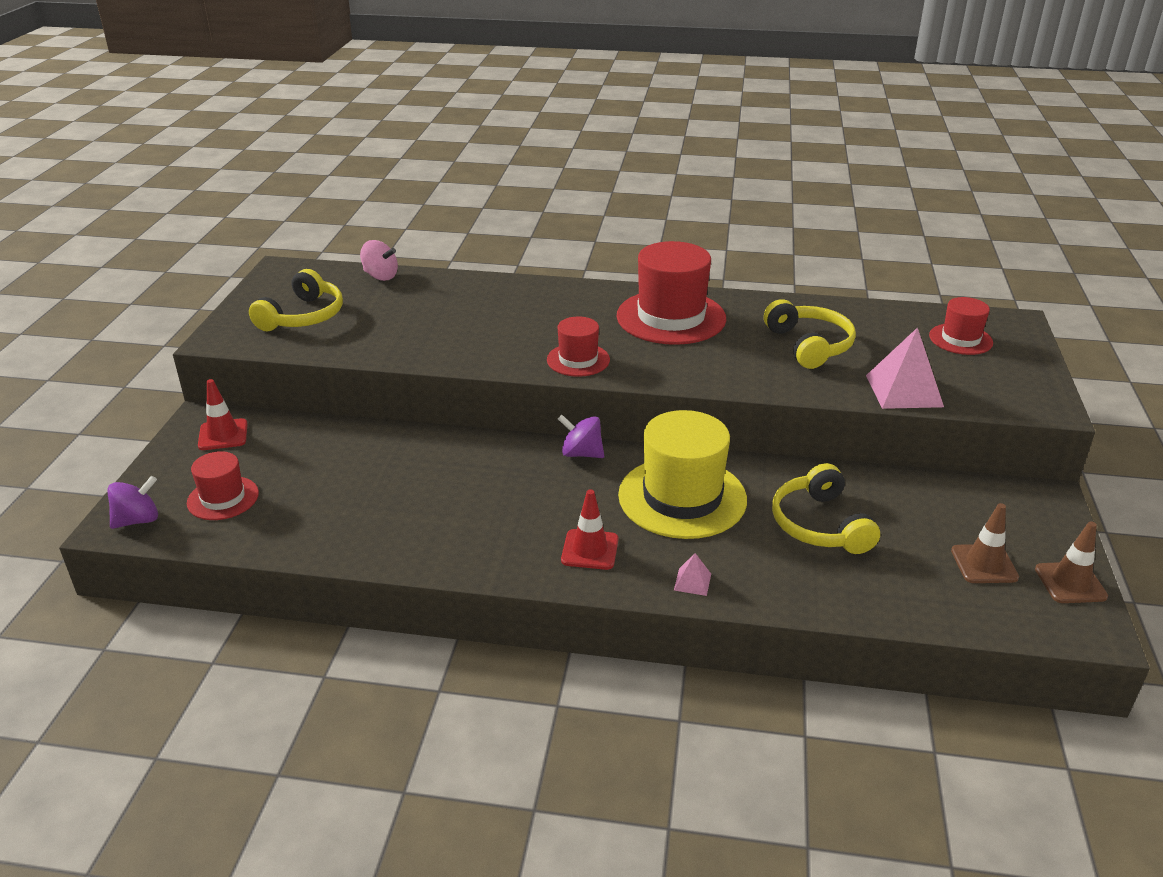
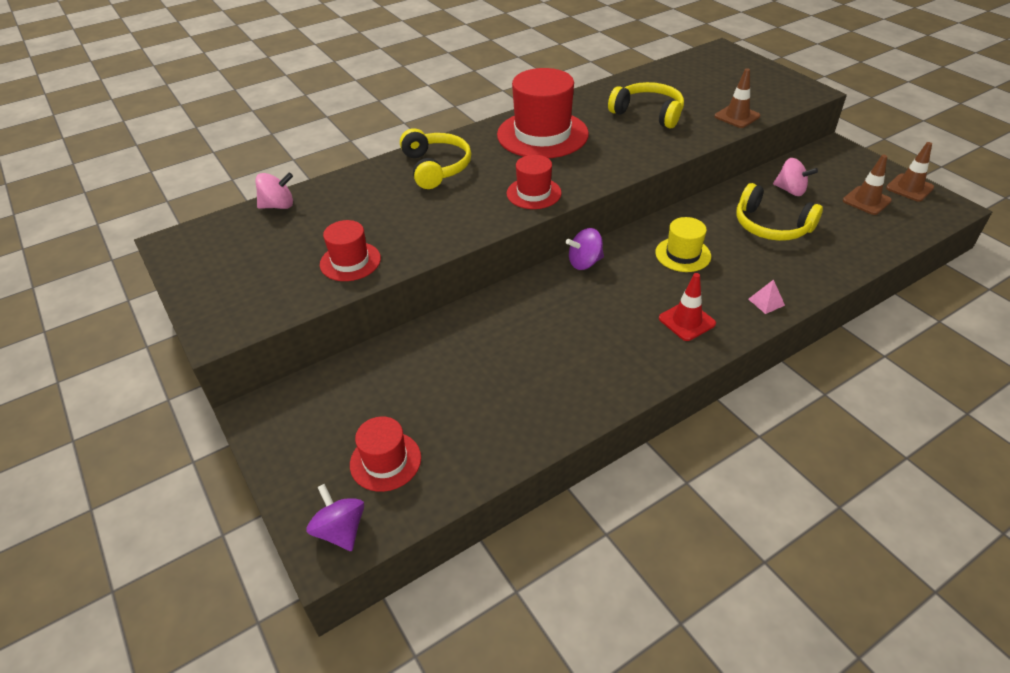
camera: 40 degrees left, 10 degrees up
purple spinning top [107,476,158,529] -> purple spinning top turned 45 degrees counterclockwise [306,484,364,551]
red traffic cone [198,379,248,450] -> none
yellow headphones [249,269,343,331] -> yellow headphones moved to [400,128,471,189]
yellow hat [618,410,747,539] -> yellow hat [655,217,711,272], size x0.54
pink pyramid [866,327,944,409] -> brown traffic cone [715,69,760,128]
red hat [929,297,993,355] -> red hat moved to [320,220,381,281]
none -> pink spinning top [773,158,818,196]

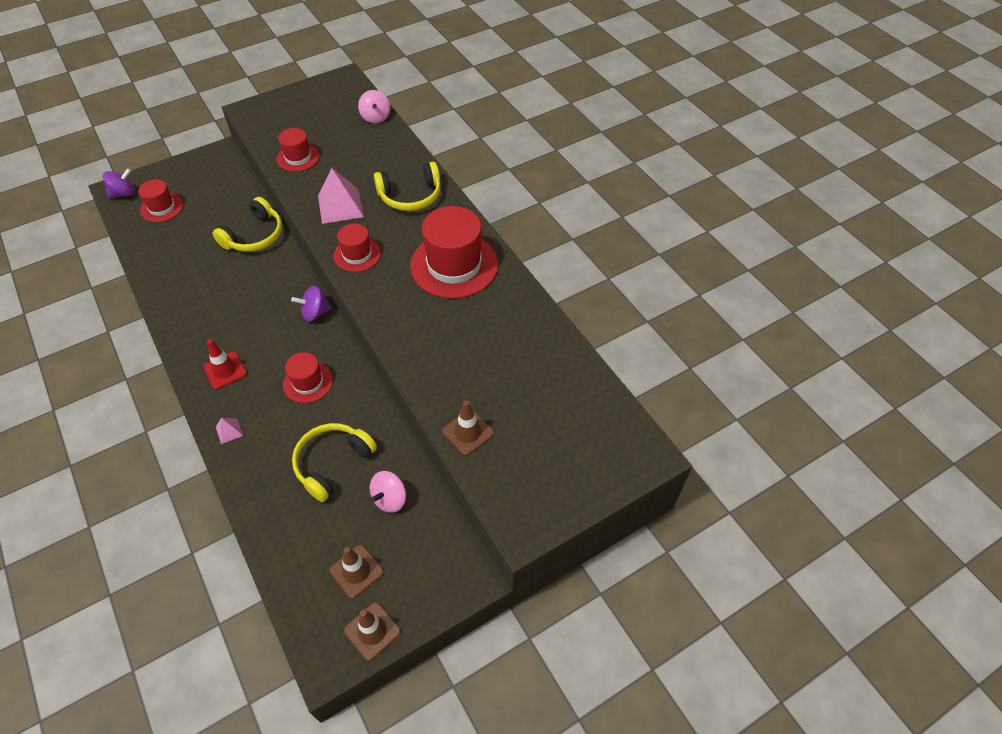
camera: 90 degrees right, 10 degrees up
purple spinning top [566,228,604,270] -> purple spinning top turned 90 degrees counterclockwise [291,286,332,322]
yellow headphones [608,82,684,128] -> yellow headphones moved to [213,197,282,252]
yellow hat [655,217,711,272] -> red hat [283,352,333,403]
none -> pink pyramid [318,168,364,224]

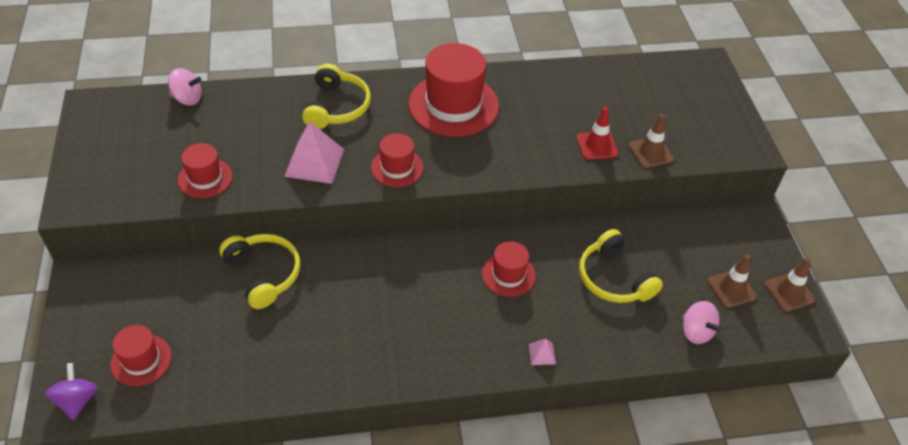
camera: 70 degrees left, 5 degrees down
red traffic cone [204,339,247,389] -> red traffic cone moved to [576,107,619,160]
purple spinning top [291,286,332,322] -> none
pink spinning top [369,471,406,513] -> pink spinning top moved to [683,301,721,344]

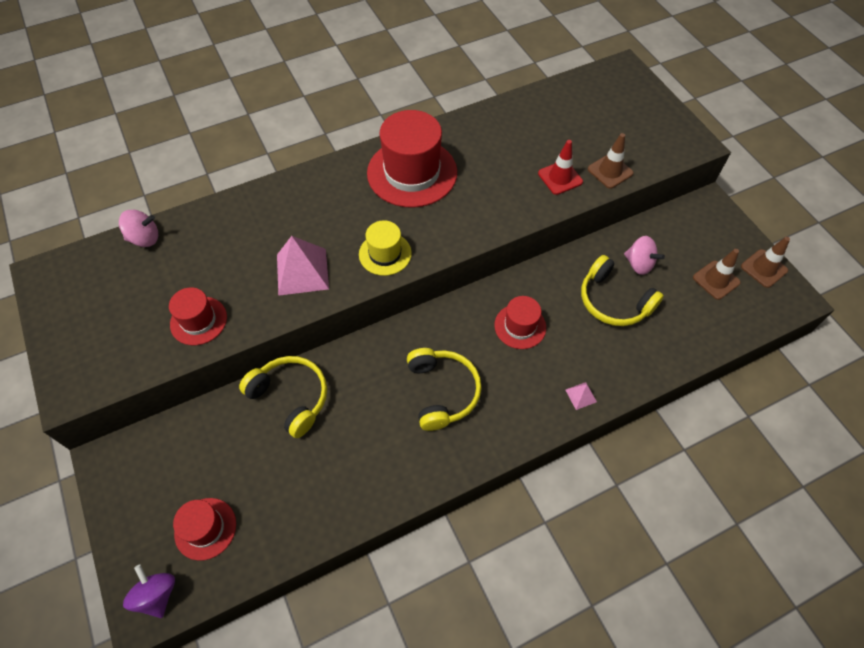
camera: 15 degrees left, 10 degrees up
yellow headphones [302,64,371,129] -> yellow headphones moved to [407,348,482,431]
red hat [371,133,423,187] -> yellow hat [359,220,412,276]
pink spinning top [683,301,721,344] -> pink spinning top moved to [624,236,665,275]

